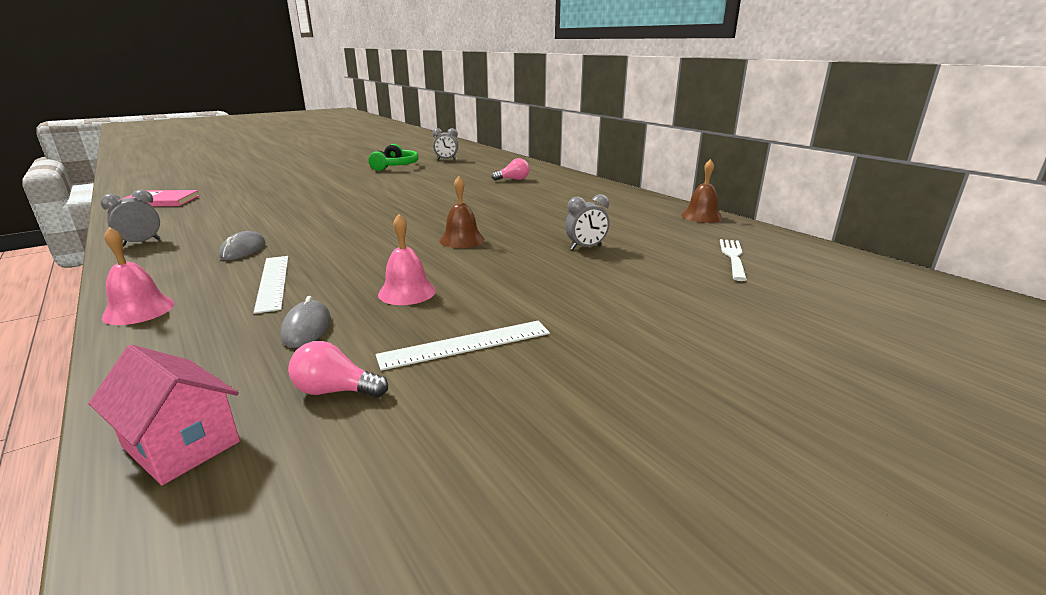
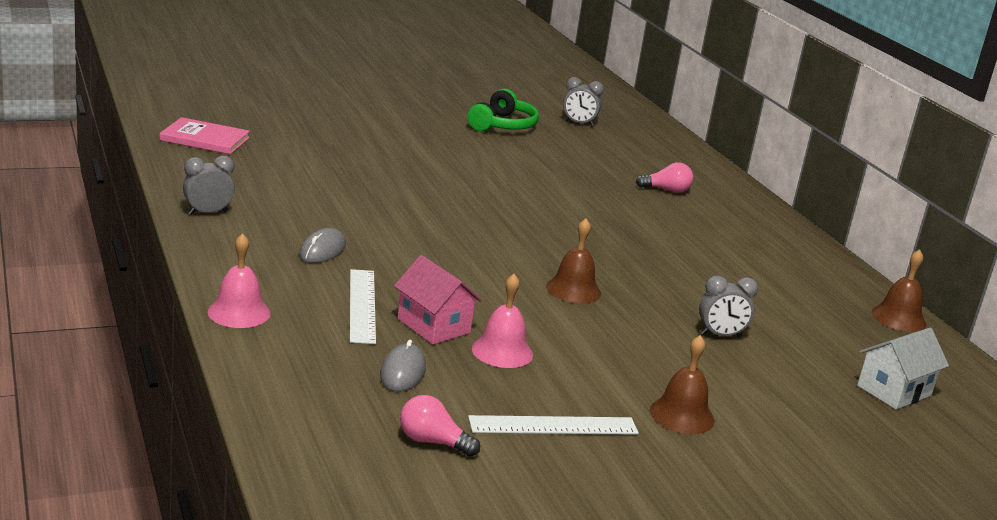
camera: 10 degrees right, 0 degrees up
pink house [89,345,240,485] -> pink house moved to [394,255,482,345]
white fork [720,239,747,281] -> white house [857,328,949,410]
none -> brown bell [650,335,714,434]

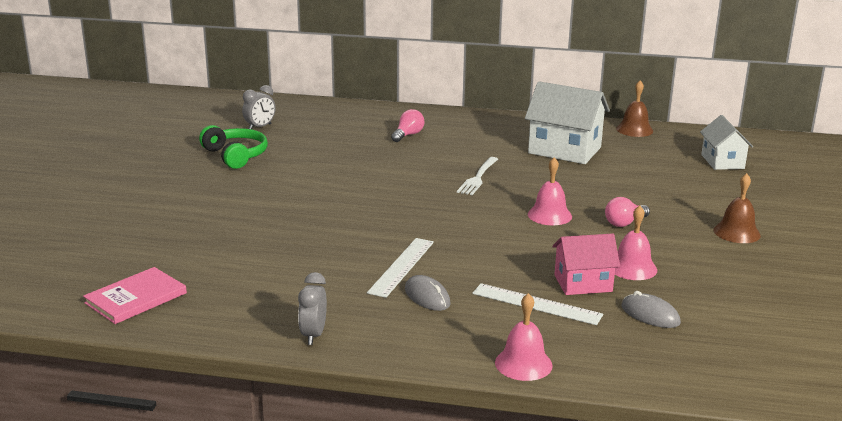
camera: 55 degrees left, 0 degrees up
pink light bulb [400,395,480,457] -> pink light bulb moved to [605,197,650,227]
white ruler [468,415,639,435] -> white ruler moved to [367,238,434,298]
brown bell [546,219,601,303] -> pink bell [528,157,572,225]
grey clock [699,276,758,337] -> none
none -> white fork [457,157,498,195]
none -> white house [525,81,610,164]

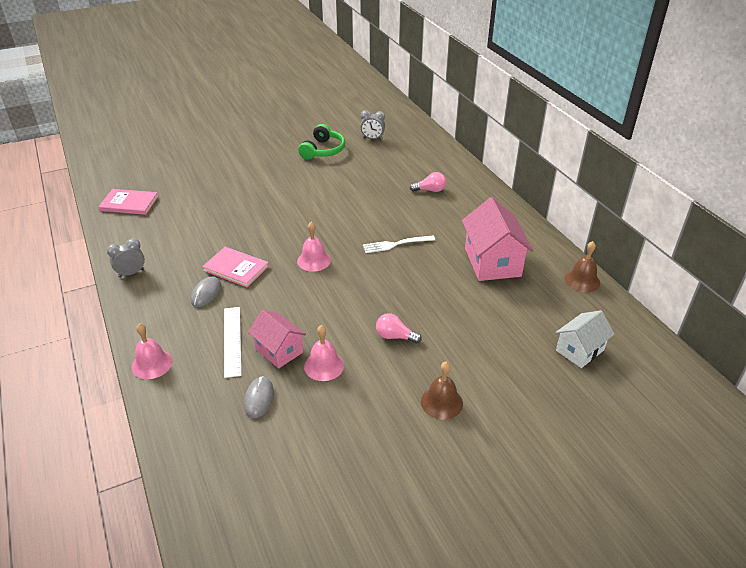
camera: 55 degrees right, 15 degrees up
white ruler [367,238,434,298] -> pink book [202,247,269,288]
white house [525,81,610,164] -> pink house [462,197,534,281]
pink bell [528,157,572,225] -> pink bell moved to [297,222,331,272]

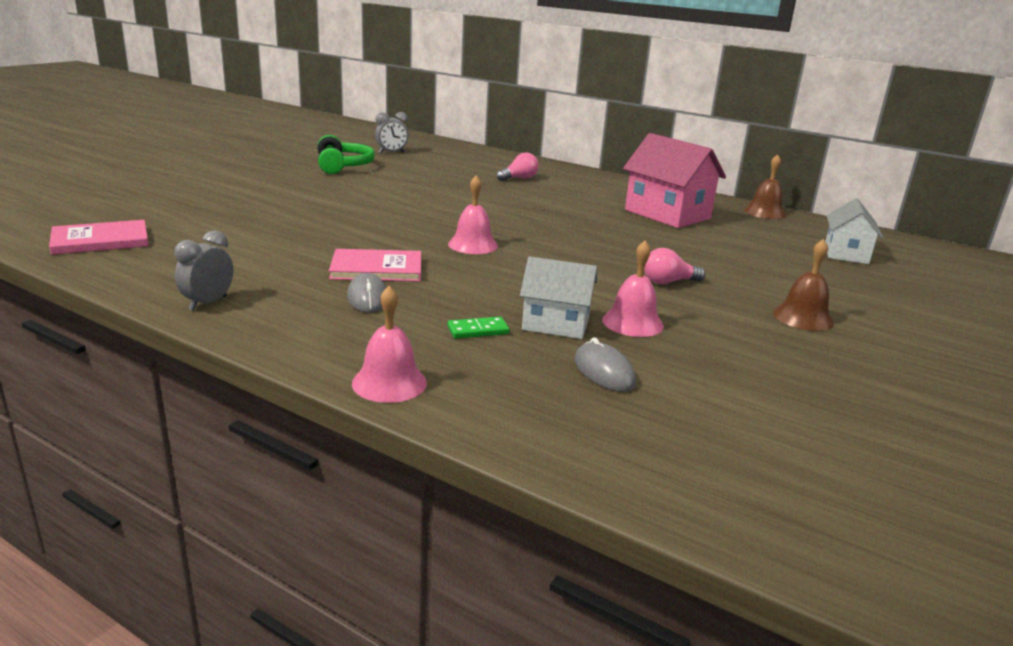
camera: 35 degrees left, 15 degrees down
white ruler [224,307,242,378] -> green domino [448,317,509,339]
pink house [248,310,306,369] -> white house [520,257,597,339]
white fork [363,235,435,253] -> none

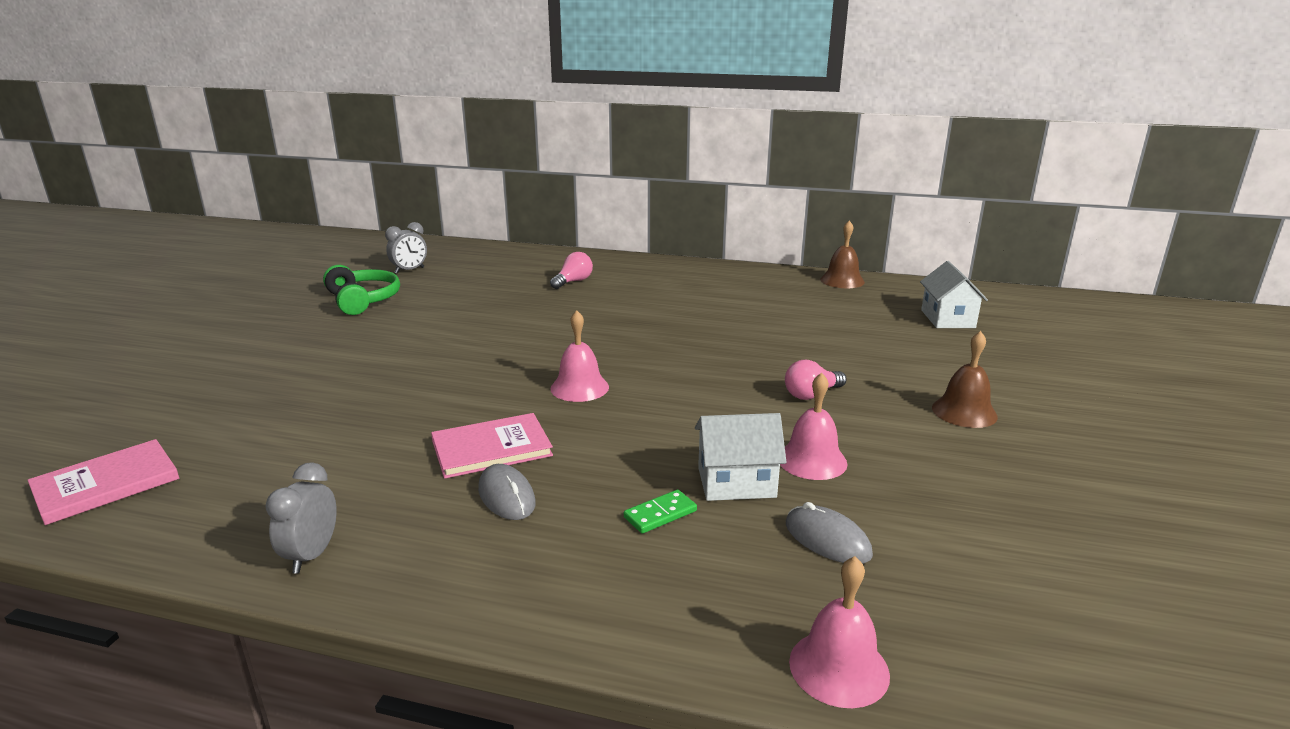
camera: 15 degrees left, 0 degrees up
pink bell [352,286,427,403] -> pink bell moved to [789,556,890,708]
pink house [623,133,726,228] -> none

